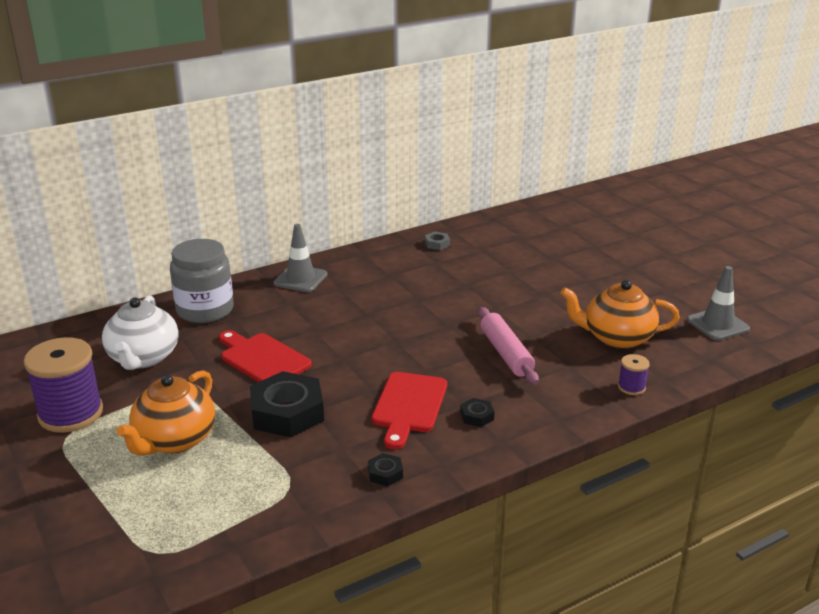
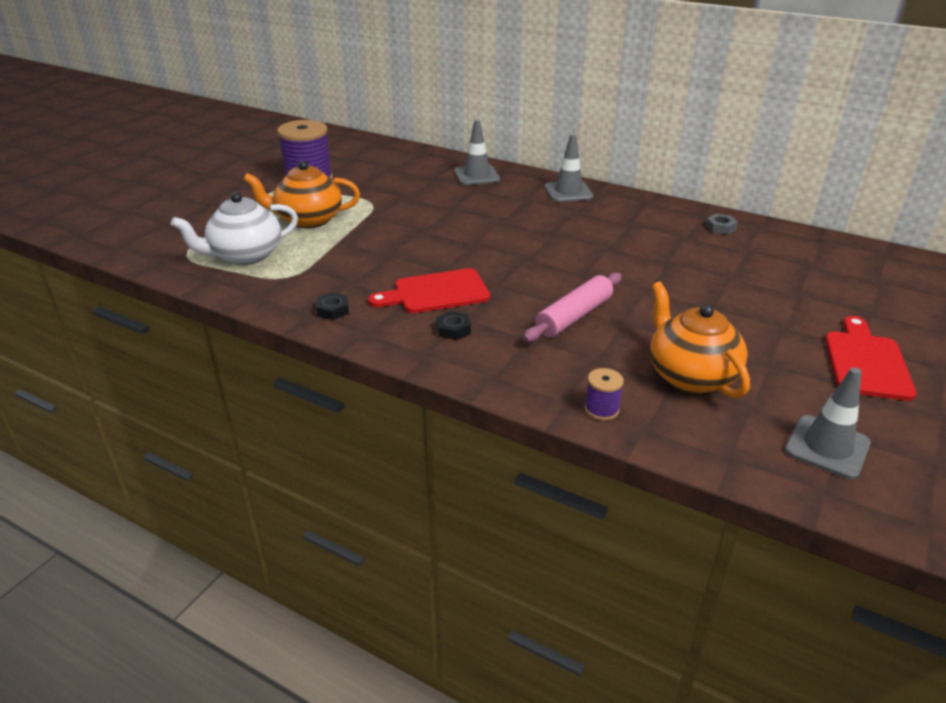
camera: 60 degrees right, 5 degrees up
white teapot [102,295,179,370] -> white teapot moved to [171,192,298,265]
grey jar [170,239,234,323] -> grey traffic cone [455,120,500,185]
red cutting board [219,330,312,382] -> red cutting board moved to [825,316,917,401]
black nut [250,371,324,438] -> none

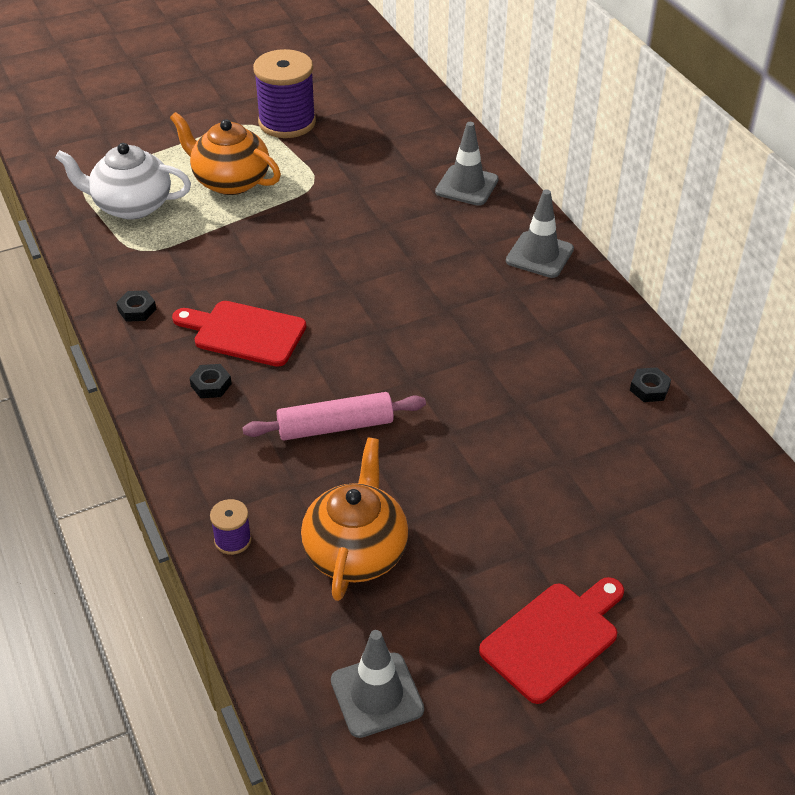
camera: 35 degrees right, 10 degrees up
grey nut [706,214,738,235] -> black nut [630,367,671,402]

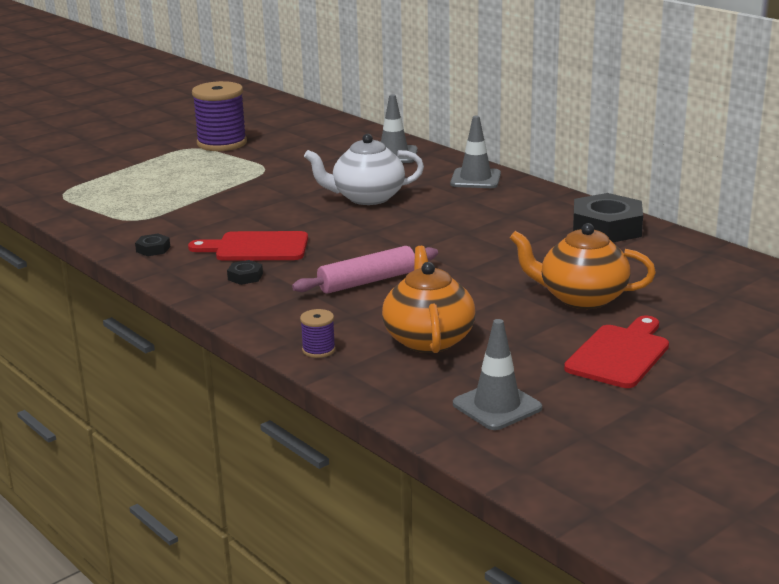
camera: 15 degrees left, 20 degrees down
white teapot [55,143,191,220] -> white teapot moved to [304,134,424,205]
orange teapot [170,112,281,195] -> orange teapot moved to [510,223,656,309]
black nut [630,367,671,402] -> black nut [573,193,643,242], size x2.29

